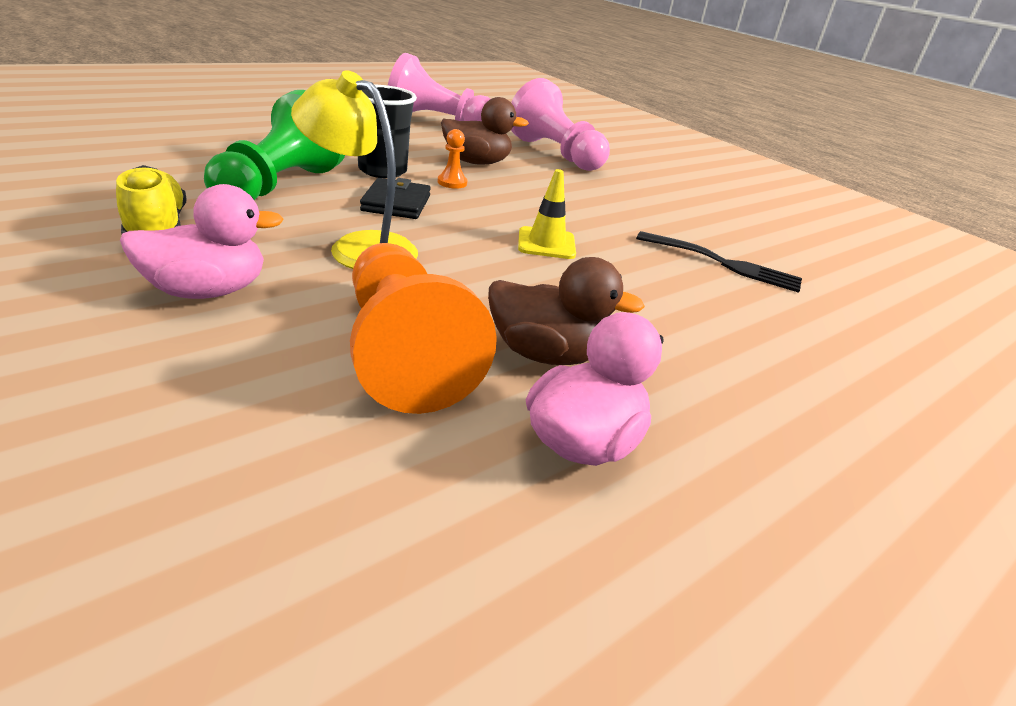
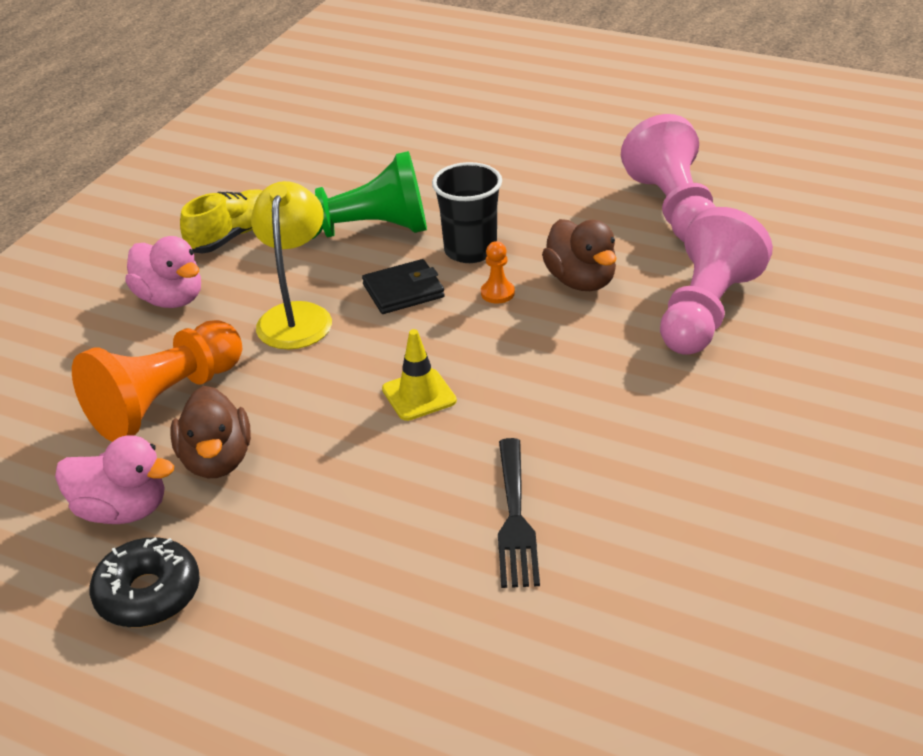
camera: 70 degrees right, 5 degrees up
none -> black donut [90,537,200,628]

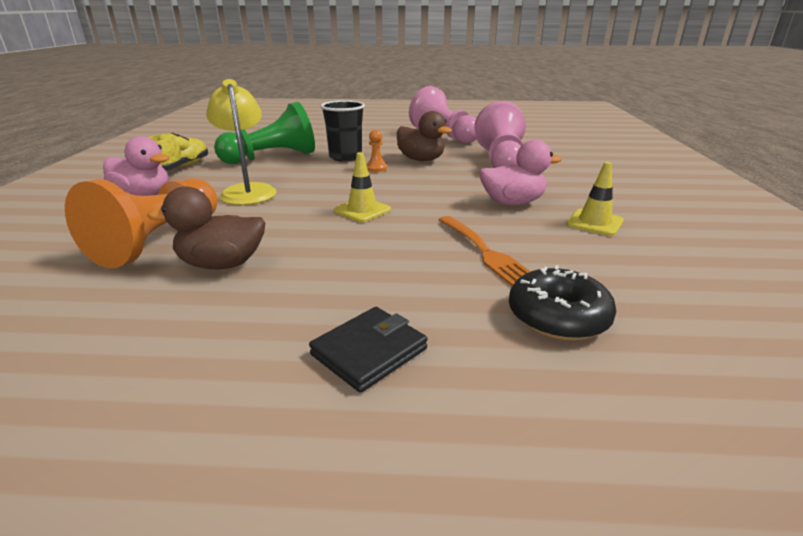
camera: 25 degrees left, 10 degrees down
pink duck [55,435,174,524] -> pink duck moved to [479,140,562,205]
black donut [90,537,200,628] -> black donut moved to [509,265,617,341]
brown duck [170,386,251,478] -> brown duck turned 120 degrees clockwise [147,186,265,269]
black wallet [362,259,445,314] -> black wallet moved to [309,307,427,393]
black fork [498,438,540,588] -> orange fork [439,216,531,286]
none -> yellow traffic cone [566,162,624,236]

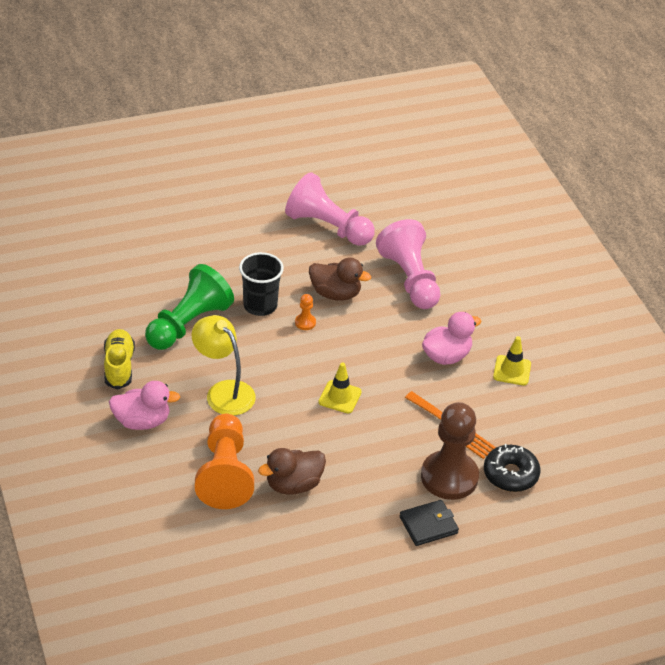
camera: 25 degrees left, 15 degrees up
black wallet [309,307,427,393] -> black wallet turned 45 degrees clockwise [400,500,459,546]
none -> brown pawn [421,402,479,500]

